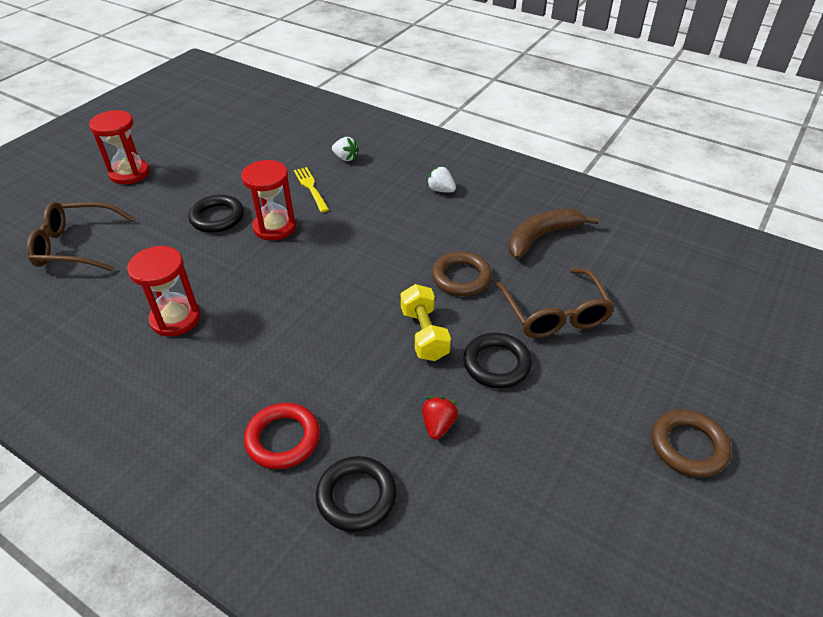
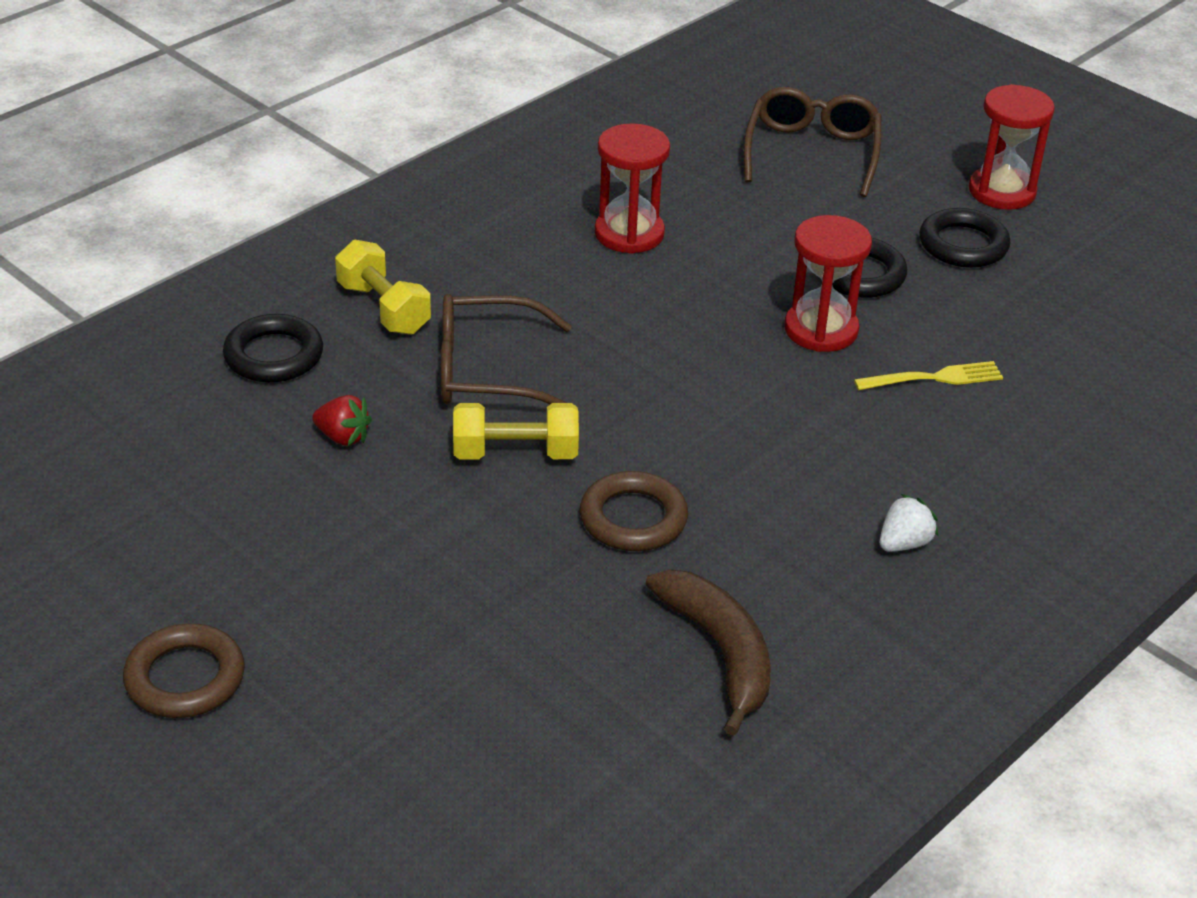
camera: 100 degrees right, 5 degrees down
red ring [244,403,320,469] -> yellow dumbbell [335,240,431,335]
white strawberry [332,137,359,161] -> none
black ring [463,333,532,388] -> black ring moved to [919,208,1010,268]
brown glasses [495,268,614,338] -> brown glasses moved to [441,294,572,404]

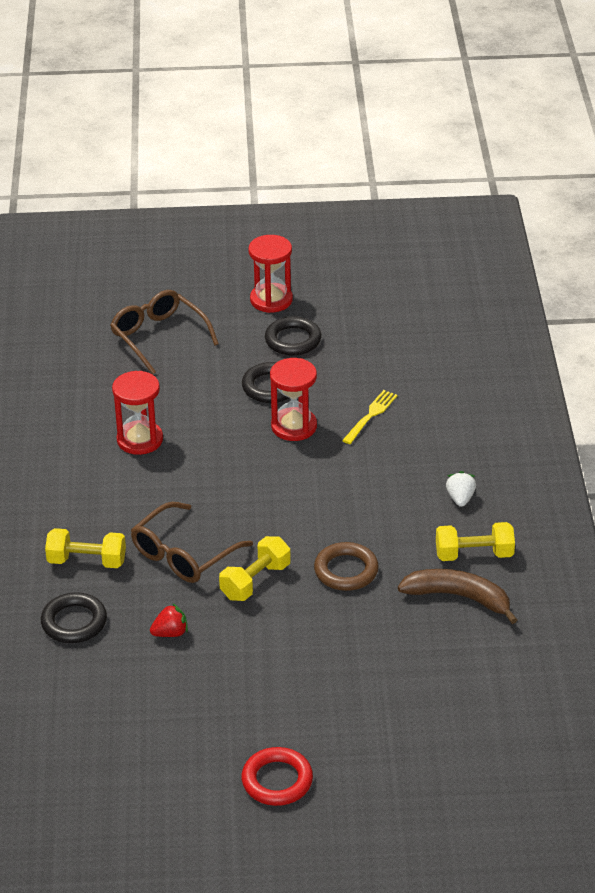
camera: 45 degrees left, 0 degrees up
brown ring [123,623,245,718] -> red ring [241,747,313,806]
none -> yellow dumbbell [436,522,515,561]

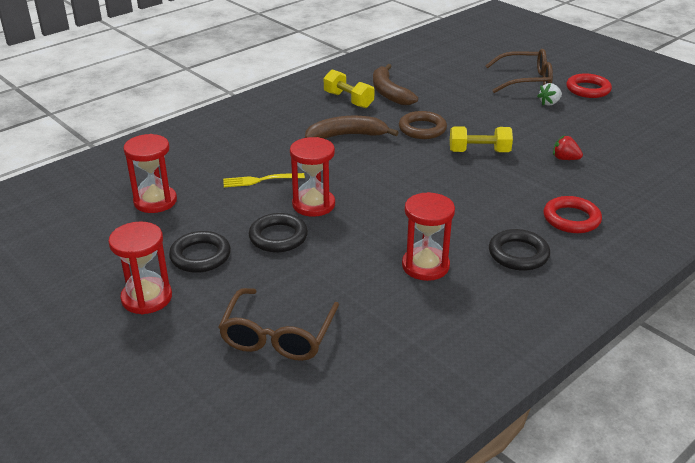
camera: 130 degrees left, 5 degrees down
black ring [41,592,107,643] -> black ring moved to [489,229,550,271]
yellow dumbbell [45,528,126,568] -> red ring [543,196,602,233]
brown glasses [131,502,253,583] -> brown glasses moved to [485,49,553,93]
white strawberry [446,471,476,507] -> white strawberry moved to [537,83,562,106]
none -> red hourglass [123,134,177,213]
none -> brown banana [305,116,399,139]

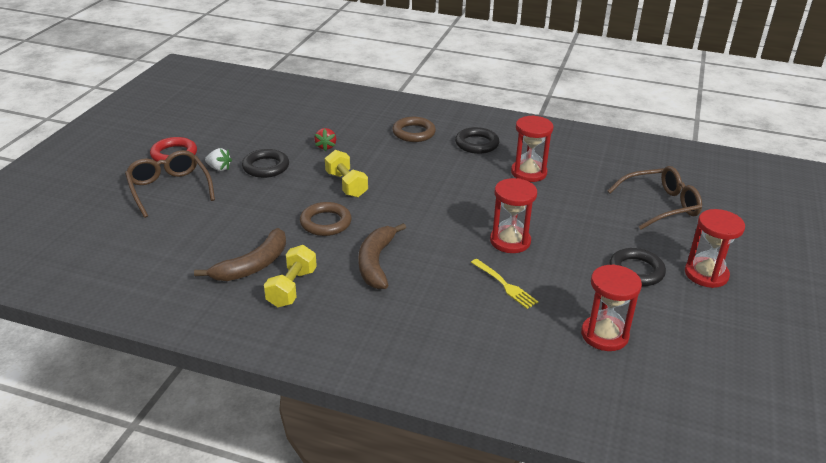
camera: 120 degrees left, 0 degrees up
black ring [249,213,308,252] -> black ring moved to [242,149,289,178]
brown banana [305,116,399,139] -> brown banana turned 45 degrees clockwise [358,223,406,289]
red ring [543,196,602,233] -> brown ring [392,117,436,142]

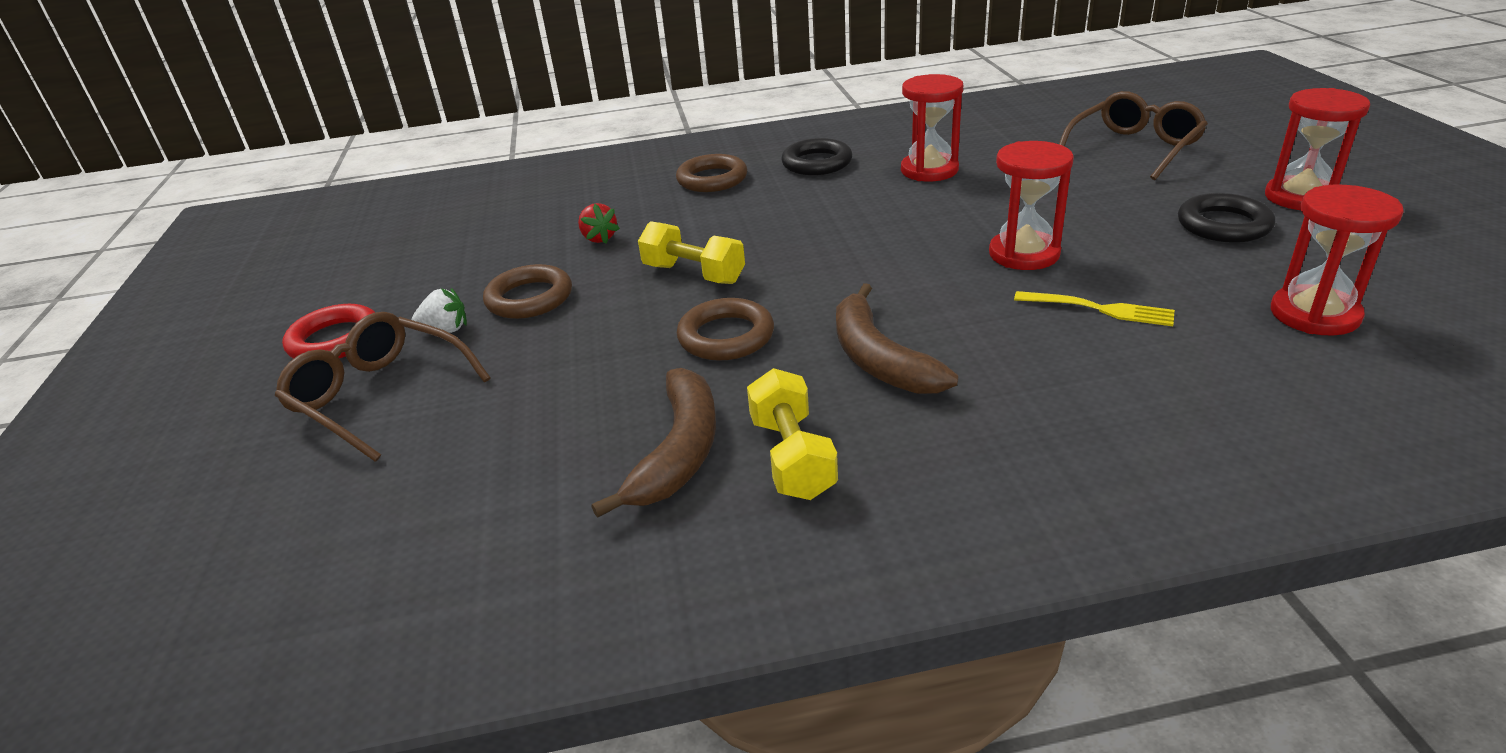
camera: 25 degrees left, 0 degrees up
black ring [242,149,289,178] -> brown ring [483,264,572,319]

